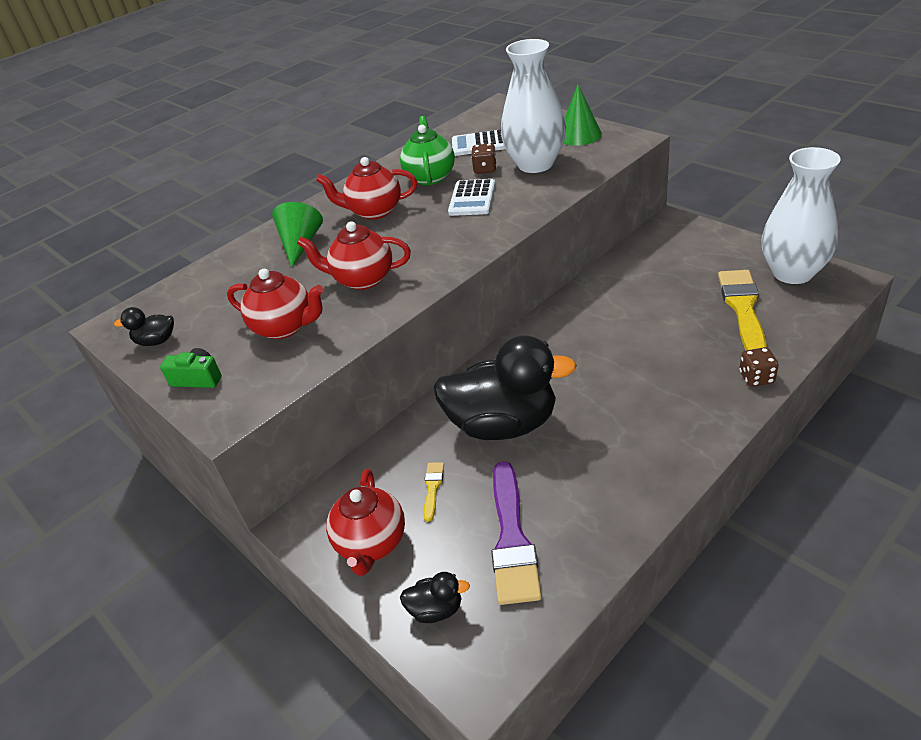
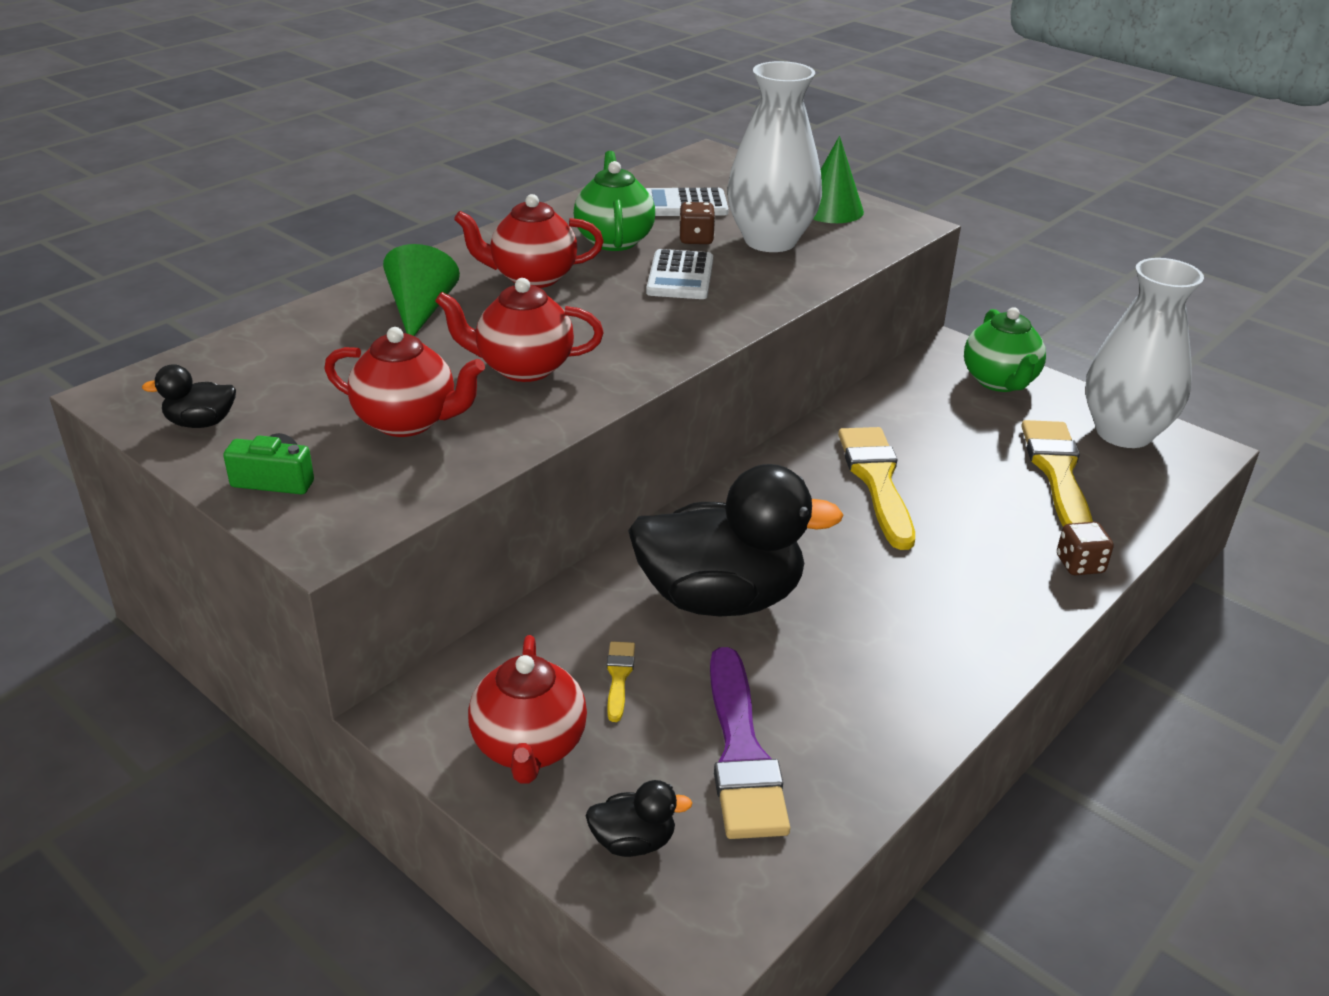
camera: 10 degrees left, 5 degrees down
none -> yellow brush [838,427,915,550]
none -> green teapot [964,307,1046,392]

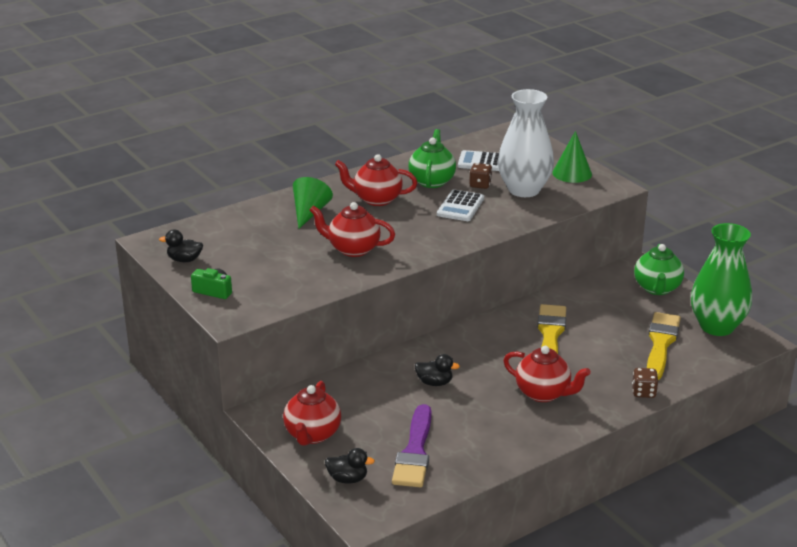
camera: 15 degrees right, 5 degrees down
red teapot [324,327,485,437] -> red teapot moved to [503,346,591,402]
yellow brush [607,641,635,722] -> none
black duck [628,464,844,616] -> black duck [415,354,460,386], size x0.41
white vase [1085,258,1204,448] -> green vase [691,223,752,336]

